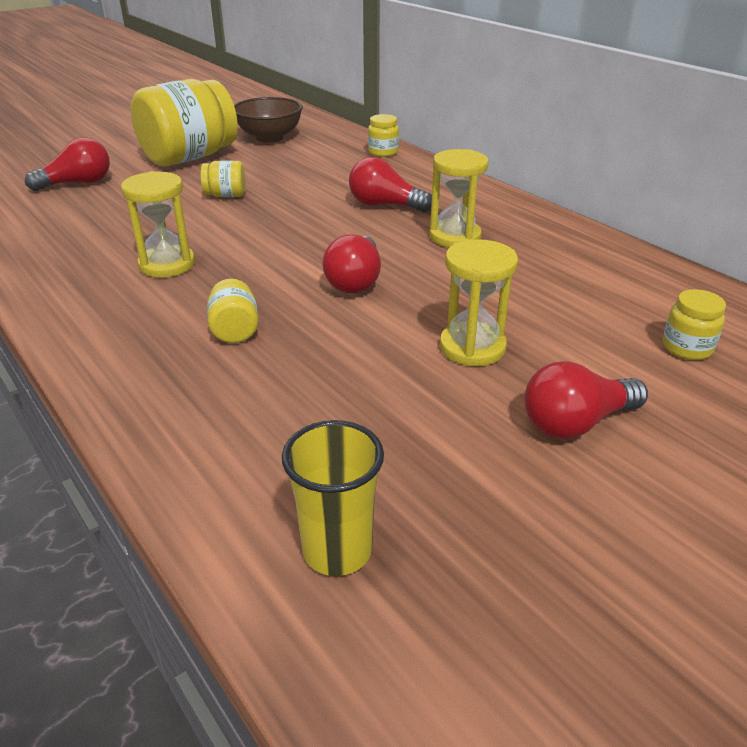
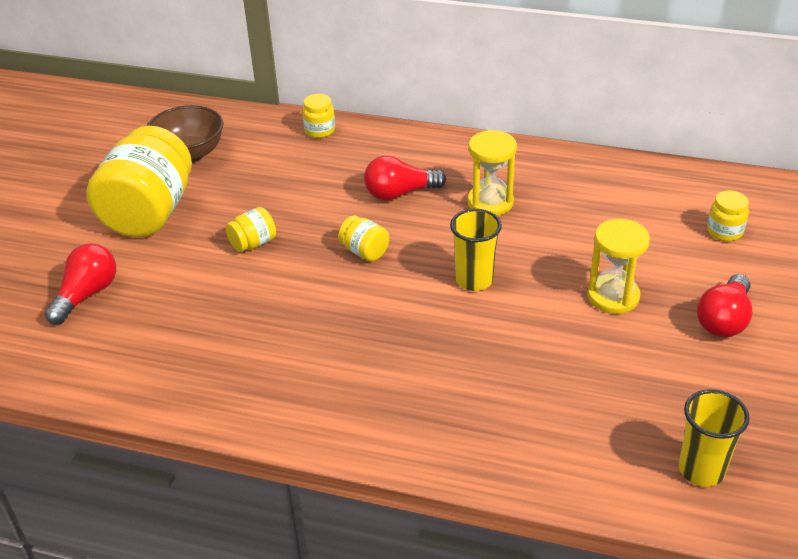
camera: 35 degrees left, 5 degrees up
yellow hourglass [121,171,195,278] -> none
yellow jar [207,279,259,343] -> yellow jar moved to [338,216,389,262]
red light bulb [322,234,381,293] -> yellow cup [450,209,502,291]

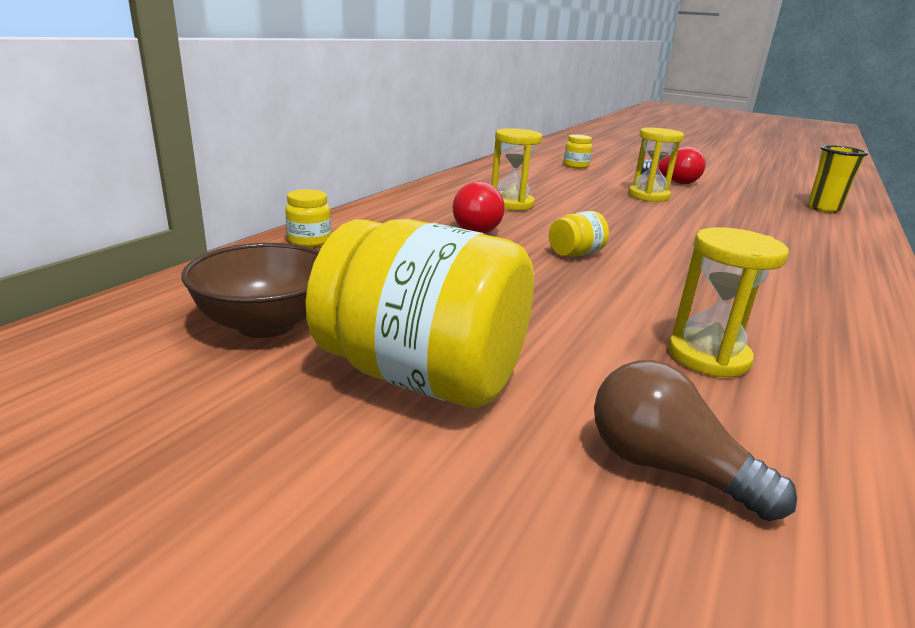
camera: 80 degrees left, 15 degrees down
red light bulb [45,243,116,324] -> brown light bulb [594,360,797,521]
yellow jar [226,207,276,252] -> none
yellow cup [450,209,502,291] -> none
none -> yellow hourglass [668,227,789,378]

